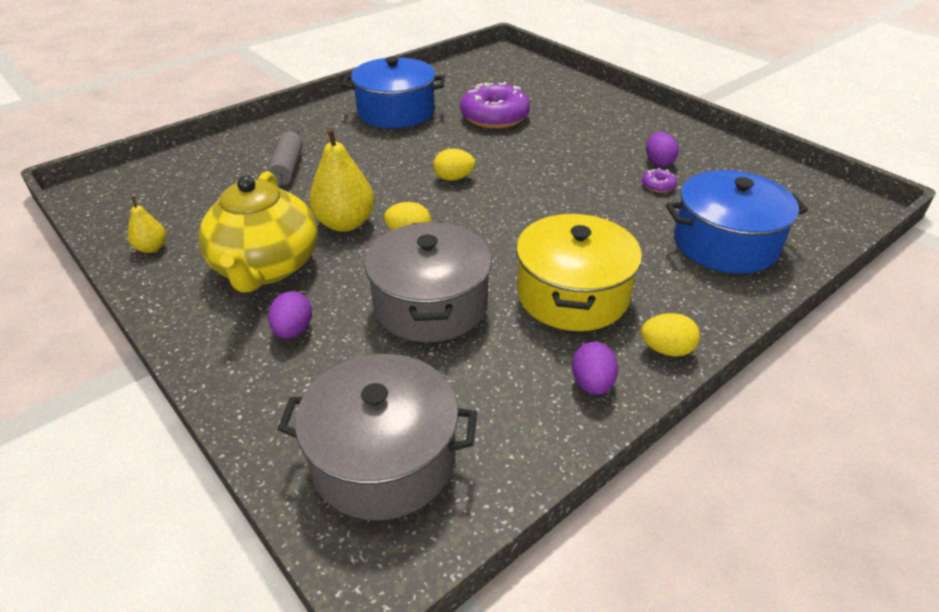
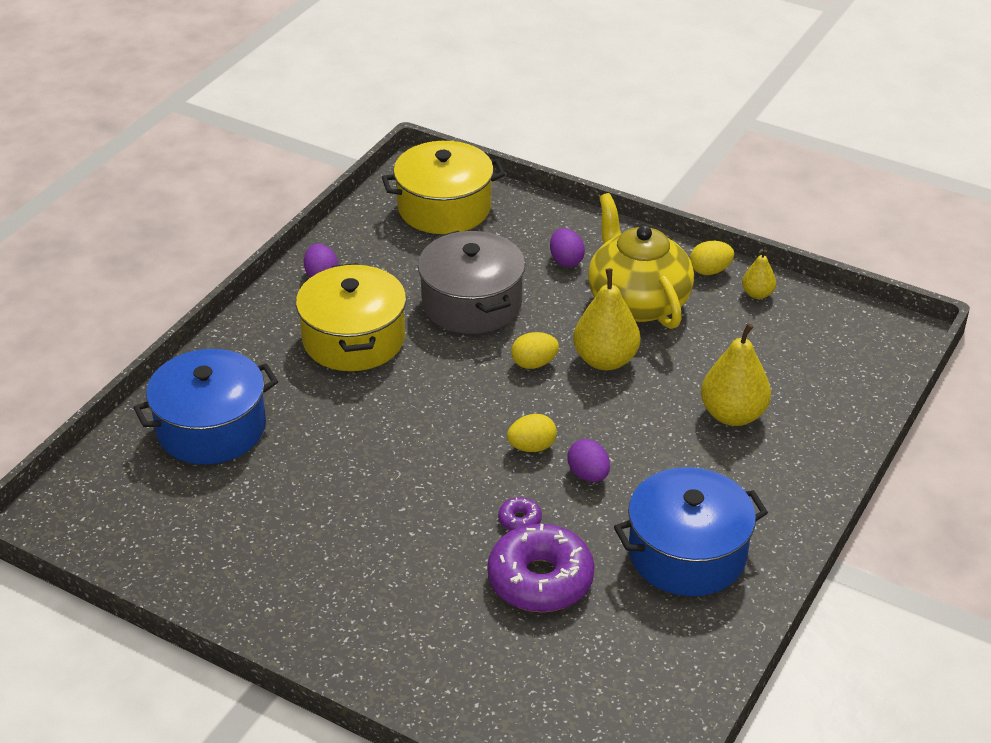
camera: 160 degrees right, 0 degrees up
grey rolling pin [268,128,303,189] -> yellow pear [701,323,771,426]
grey pot [278,354,477,520] -> yellow pot [382,141,505,234]
yellow egg [641,313,700,357] -> yellow egg moved to [690,241,734,275]
purple donut [642,168,677,193] -> purple donut moved to [498,497,542,531]
purple egg [646,132,679,166] -> purple egg moved to [567,439,610,482]

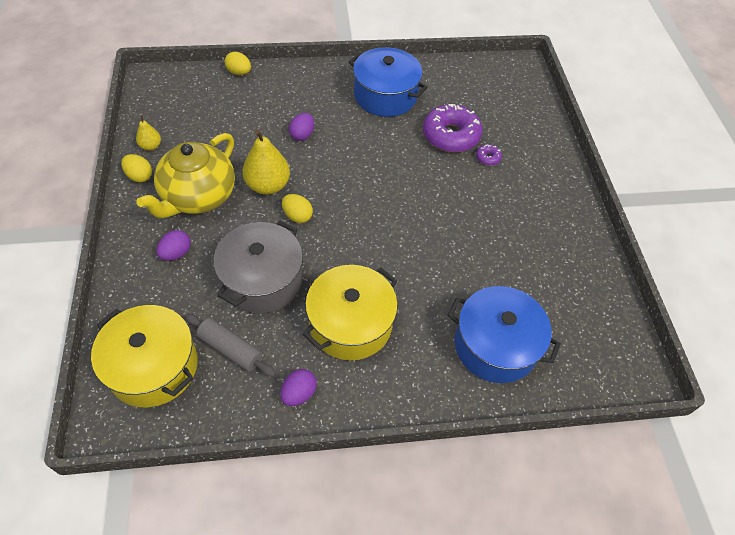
camera: 130 degrees left, 15 degrees up
purple donut [498,497,542,531] -> purple donut moved to [476,144,502,166]
yellow egg [507,414,557,452] -> yellow egg moved to [225,52,251,75]
purple egg [567,439,610,482] -> purple egg moved to [289,113,314,141]
yellow pear [701,323,771,426] -> none
none -> grey rolling pin [185,314,276,377]

